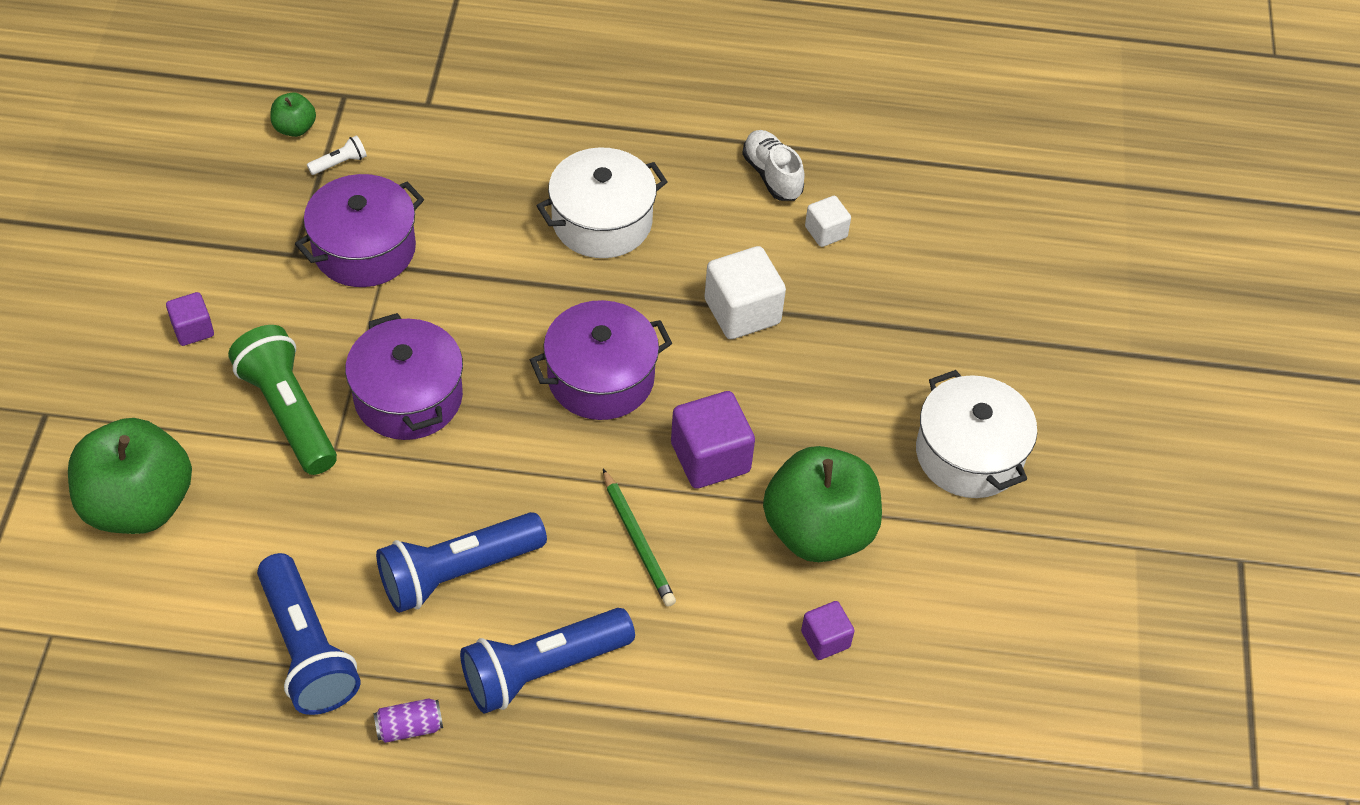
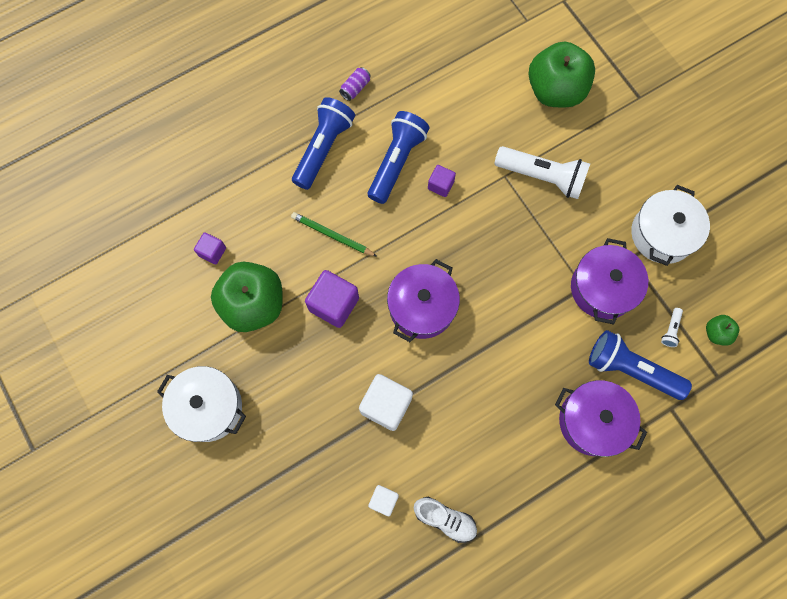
camera: 145 degrees right, 20 degrees up
purple cube [166,292,214,346] -> purple cube moved to [428,165,456,197]
green flashlight [228,325,337,475] -> white flashlight [494,146,590,199]
blue flashlight [257,553,361,715] -> blue flashlight moved to [589,330,692,400]
purple pot [345,313,463,440] -> purple pot moved to [555,380,647,457]
white pot [536,147,668,258] -> white pot moved to [631,185,710,266]

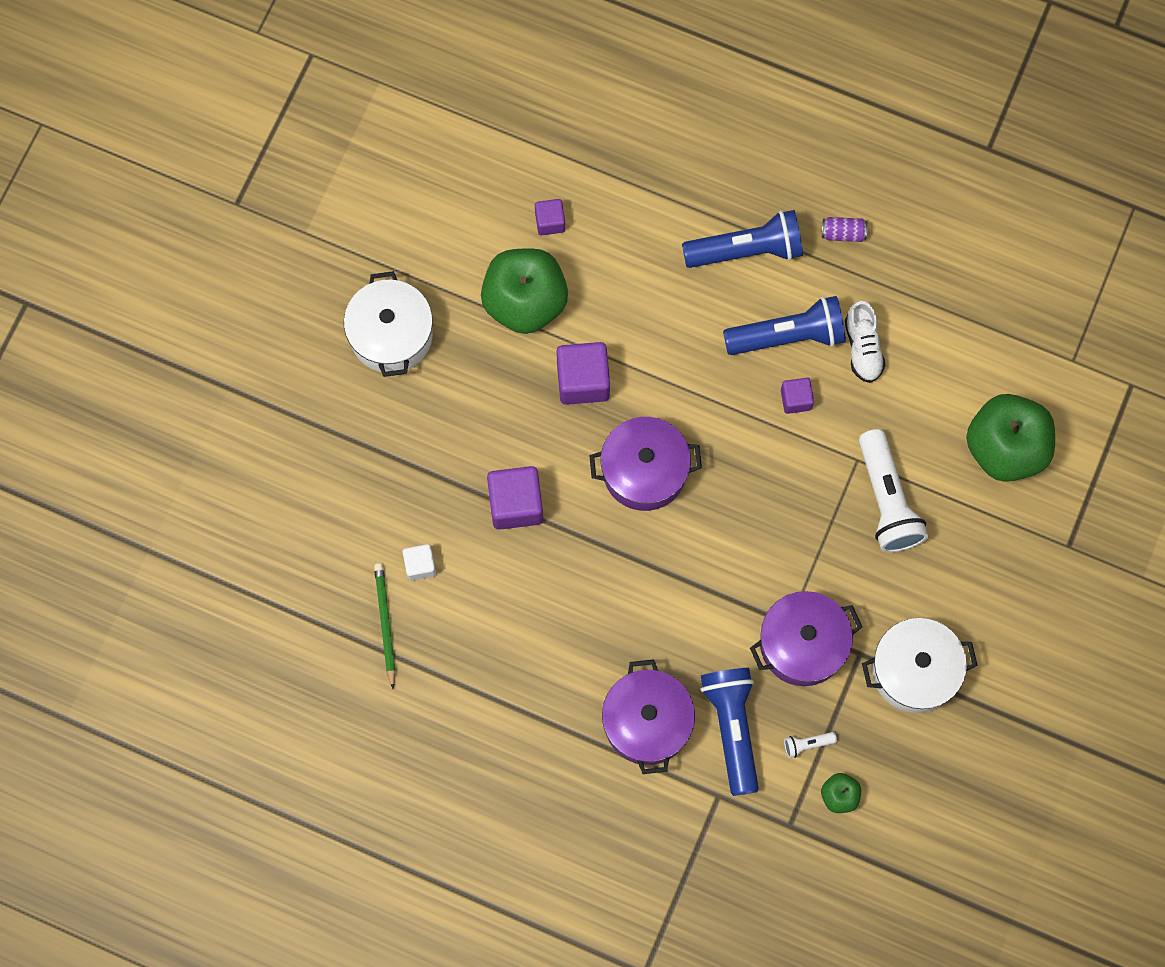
camera: 55 degrees right, 0 degrees up
green pencil [291,212,378,257] -> green pencil moved to [374,563,396,689]
white cube [359,374,413,431] -> purple cube [487,466,543,530]
white shoe [414,497,477,543] -> white shoe moved to [845,301,886,383]

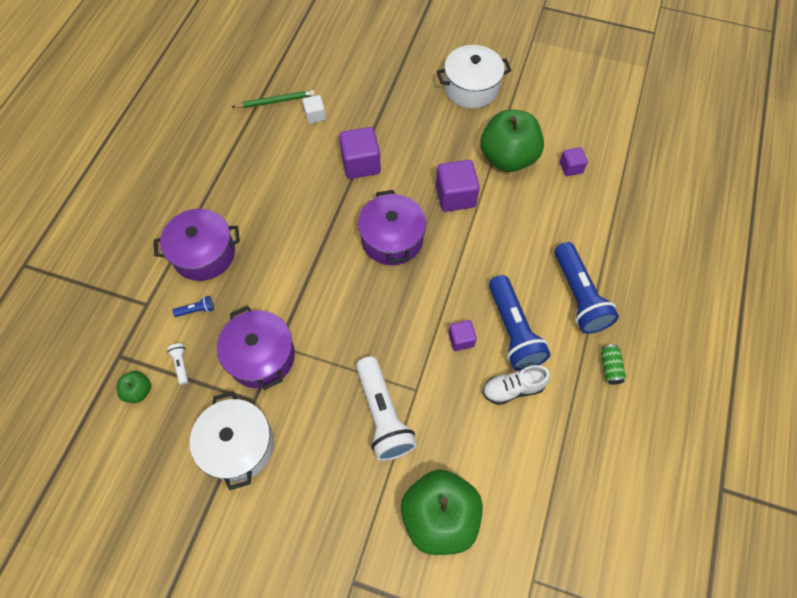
camera: 85 degrees right, 10 degrees down
blue flashlight [701,668,759,796] -> blue flashlight [172,296,214,317], size x0.41
purple can [822,217,868,242] -> green can [601,345,626,385]
white flashlight [859,429,928,553] -> white flashlight turned 90 degrees counterclockwise [356,356,417,461]

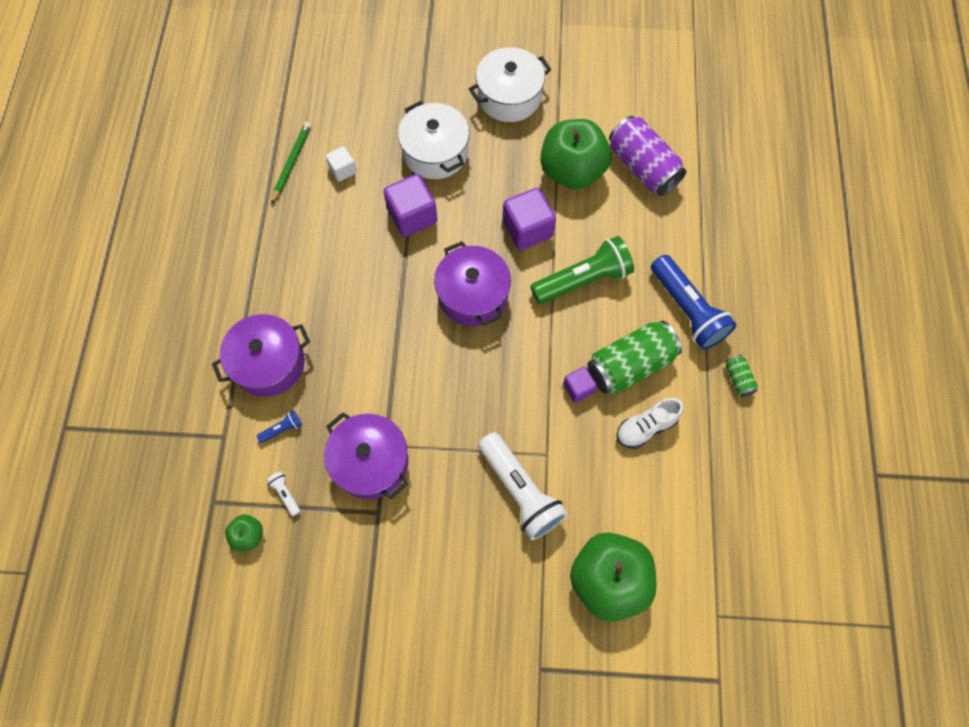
camera: 15 degrees left, 5 degrees up
white pot [190,391,274,490] -> white pot moved to [398,101,469,179]
green pencil [232,90,315,108] -> green pencil turned 45 degrees counterclockwise [271,122,311,204]
blue flashlight [489,275,551,370] -> green can [588,321,682,394]
purple cube [560,147,588,176] -> purple can [609,116,687,196]
none -> green flashlight [531,236,634,304]

